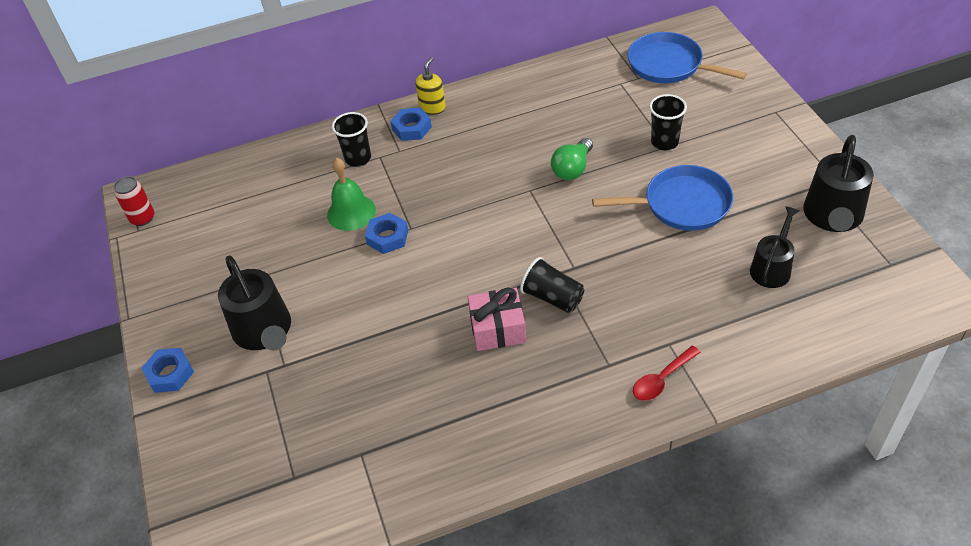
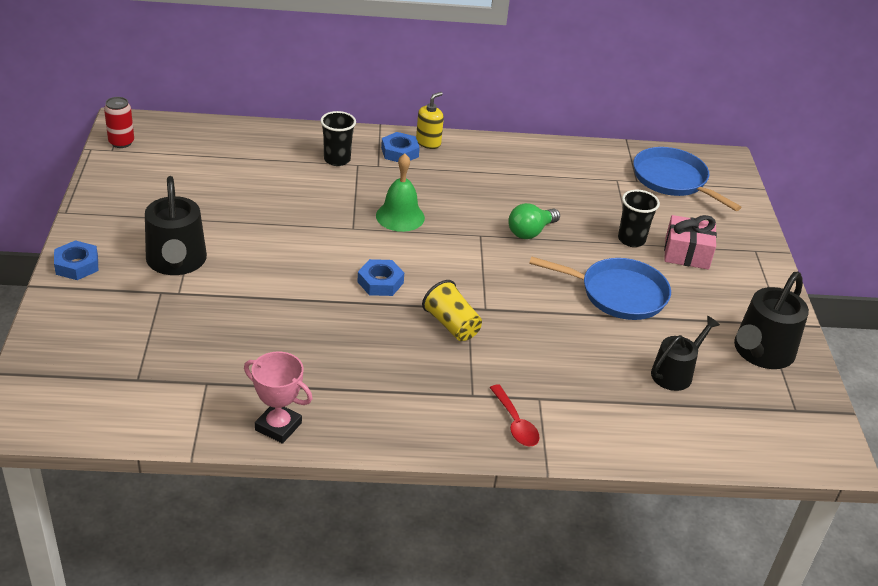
camera: 10 degrees right, 10 degrees down
green bell [327,158,376,231] -> green bell moved to [376,154,425,232]
blue nut [365,213,408,254] -> blue nut moved to [358,259,404,296]
pink gift [468,287,526,351] -> pink gift moved to [664,215,717,270]
black cup [520,257,584,313] -> yellow cup [422,280,482,341]
red spoon [633,346,701,401] -> red spoon turned 90 degrees counterclockwise [490,384,540,446]
none -> pink trophy [244,352,313,444]

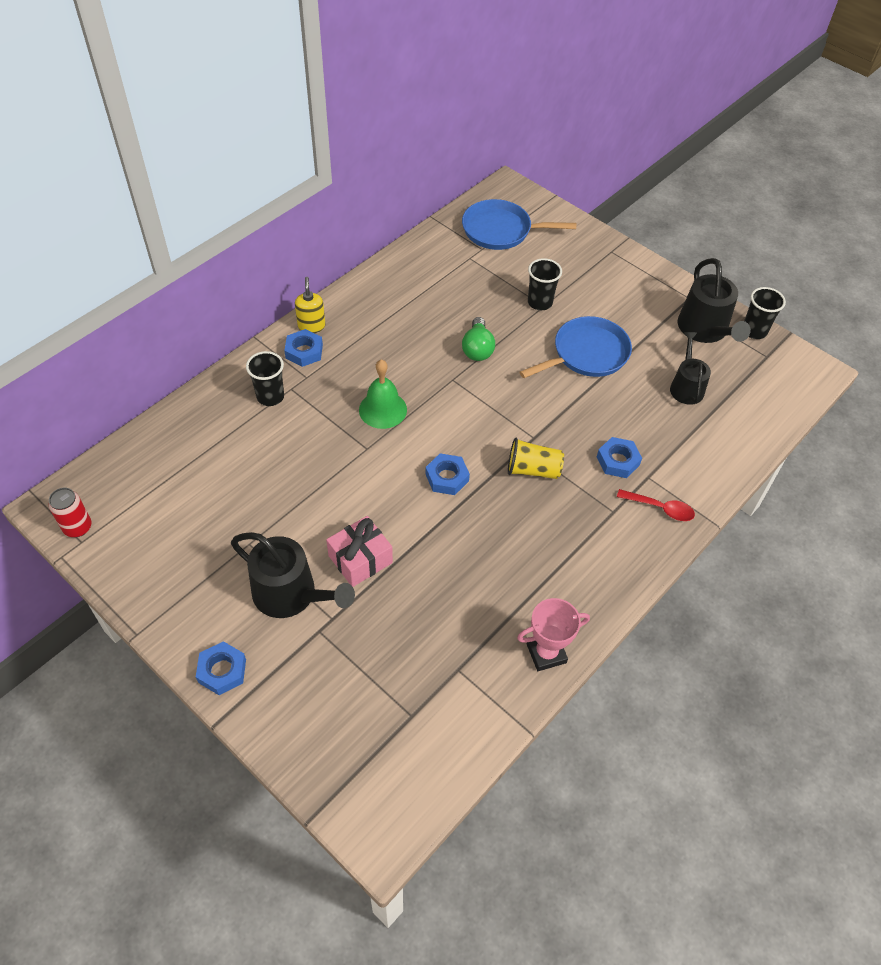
camera: 45 degrees left, 15 degrees up
pink gift [664,215,717,270] -> pink gift moved to [326,516,393,587]
none -> blue nut [597,437,642,478]
none -> black cup [744,287,786,339]

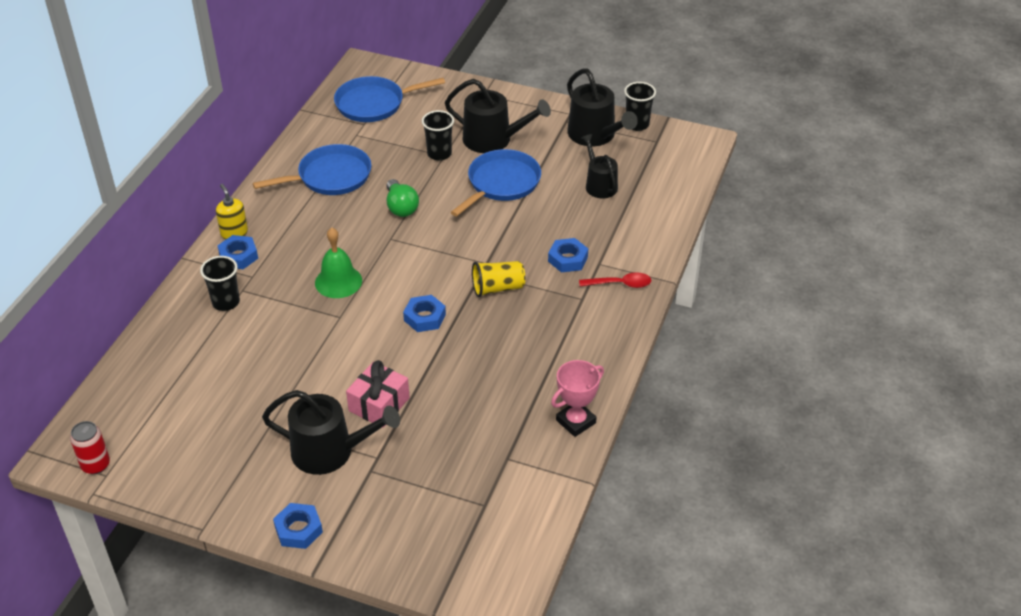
camera: 20 degrees left, 10 degrees down
none -> blue pan [253,144,371,195]
none -> black watering can [445,79,551,153]

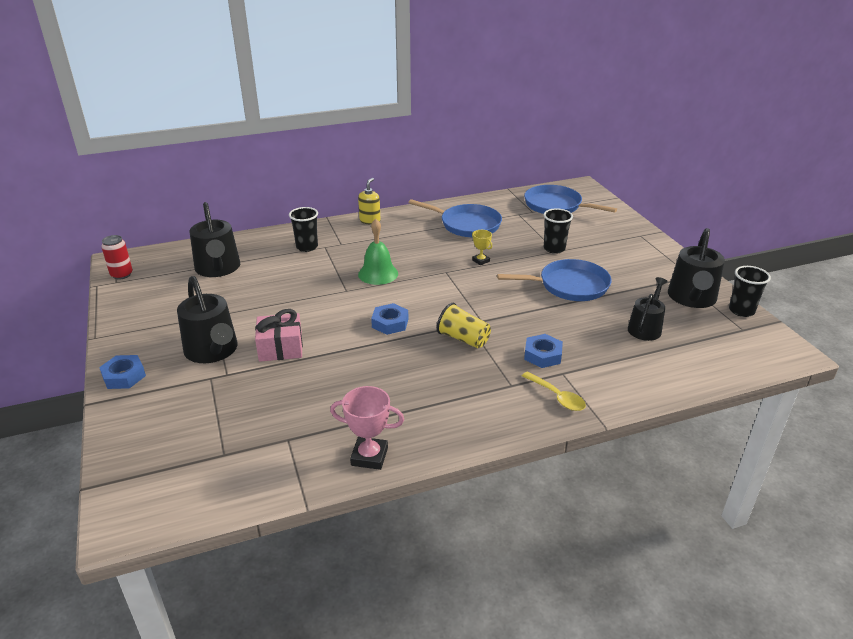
camera: 50 degrees right, 10 degrees down
blue nut [217,235,258,269] -> none
green light bulb [386,179,419,217] -> yellow trophy [472,230,492,265]
black watering can [445,79,551,153] -> black watering can moved to [190,202,240,277]
red spoon [579,272,651,288] -> yellow spoon [522,371,586,411]

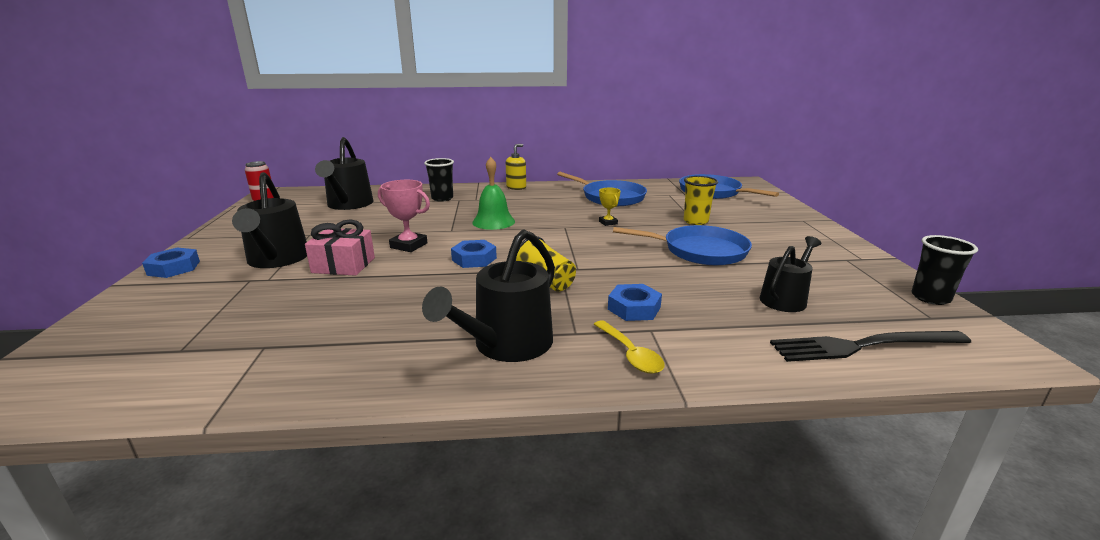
camera: 15 degrees right, 10 degrees down
pink trophy [330,386,404,470] -> pink trophy moved to [378,180,430,252]
black cup [544,208,573,254] -> yellow cup [684,176,718,225]
black watering can [668,228,725,308] -> black watering can moved to [422,229,555,362]
none -> black fork [770,331,971,362]

